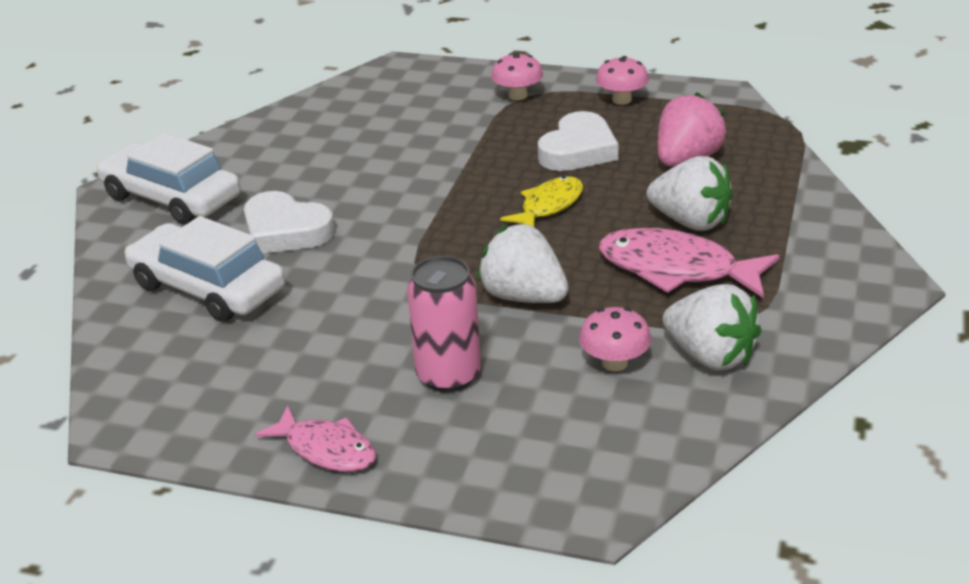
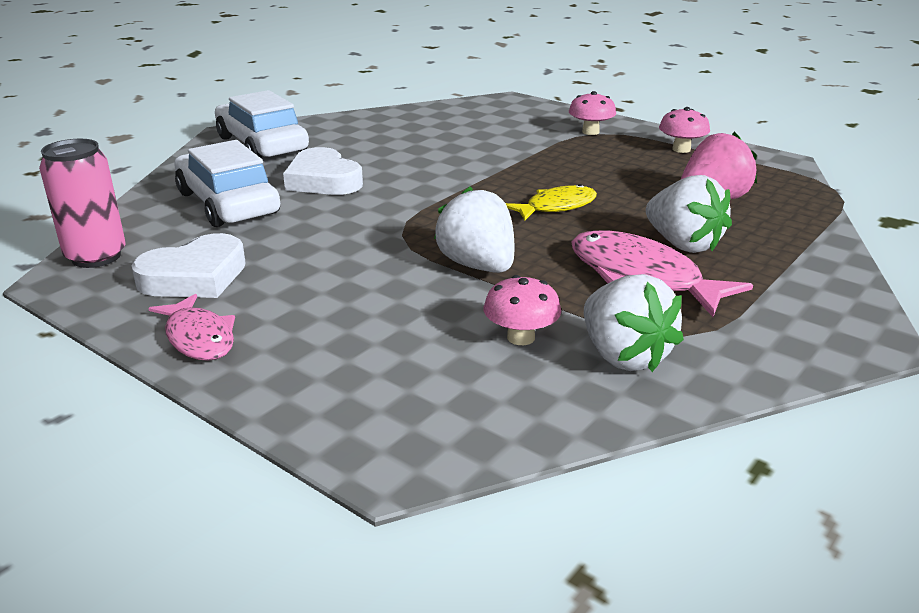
camera: 20 degrees right, 5 degrees down
pink can [407,256,481,393] -> pink can moved to [39,139,126,268]
white heart [538,111,618,171] -> white heart moved to [131,233,246,298]

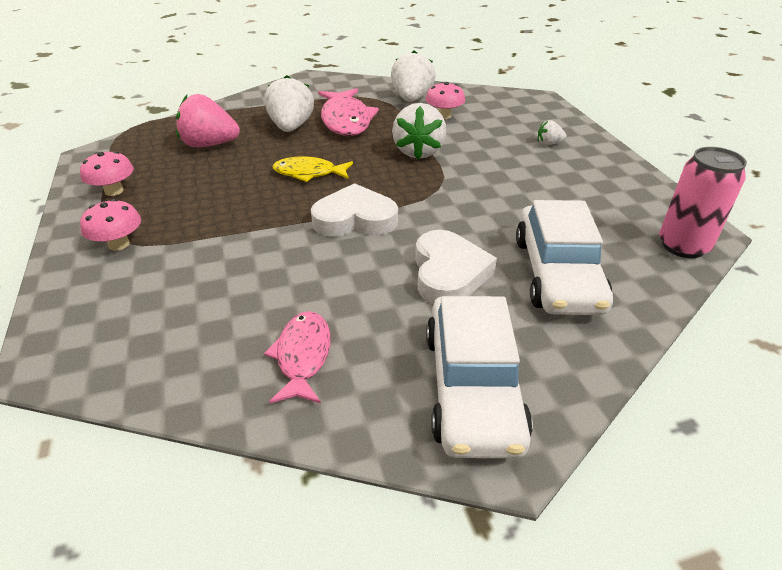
camera: 145 degrees left, 10 degrees up
white heart [131,233,246,298] -> white heart moved to [311,183,398,237]
pink fish [148,294,235,361] -> pink fish moved to [264,311,331,404]
none -> white strawberry [538,120,567,145]

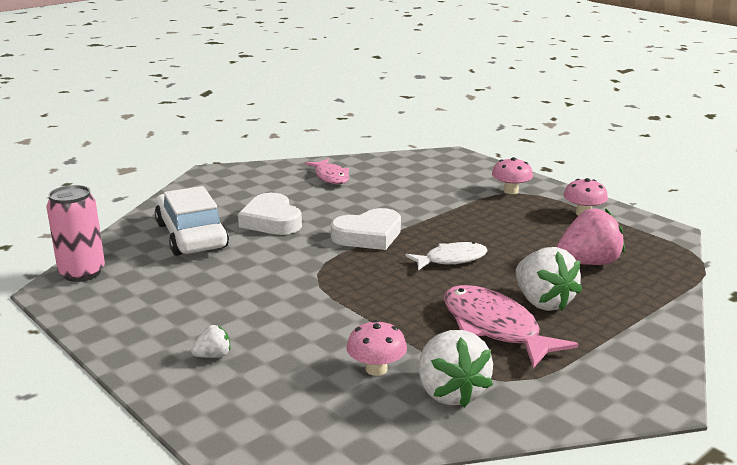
camera: 155 degrees right, 15 degrees down
yellow fish [273,156,353,182] -> white fish [405,242,488,270]
white strawberry [392,103,446,159] -> none
white car [426,296,533,458] -> none

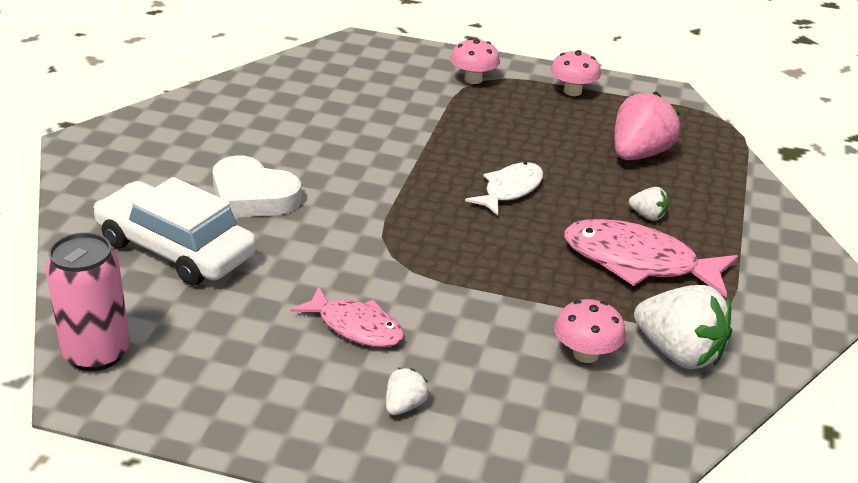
camera: 35 degrees left, 10 degrees up
pink fish [305,159,349,184] -> pink fish moved to [290,286,404,347]
white heart [331,208,401,250] -> none
white strawberry [516,247,582,311] -> white strawberry [629,187,669,221], size x0.48

